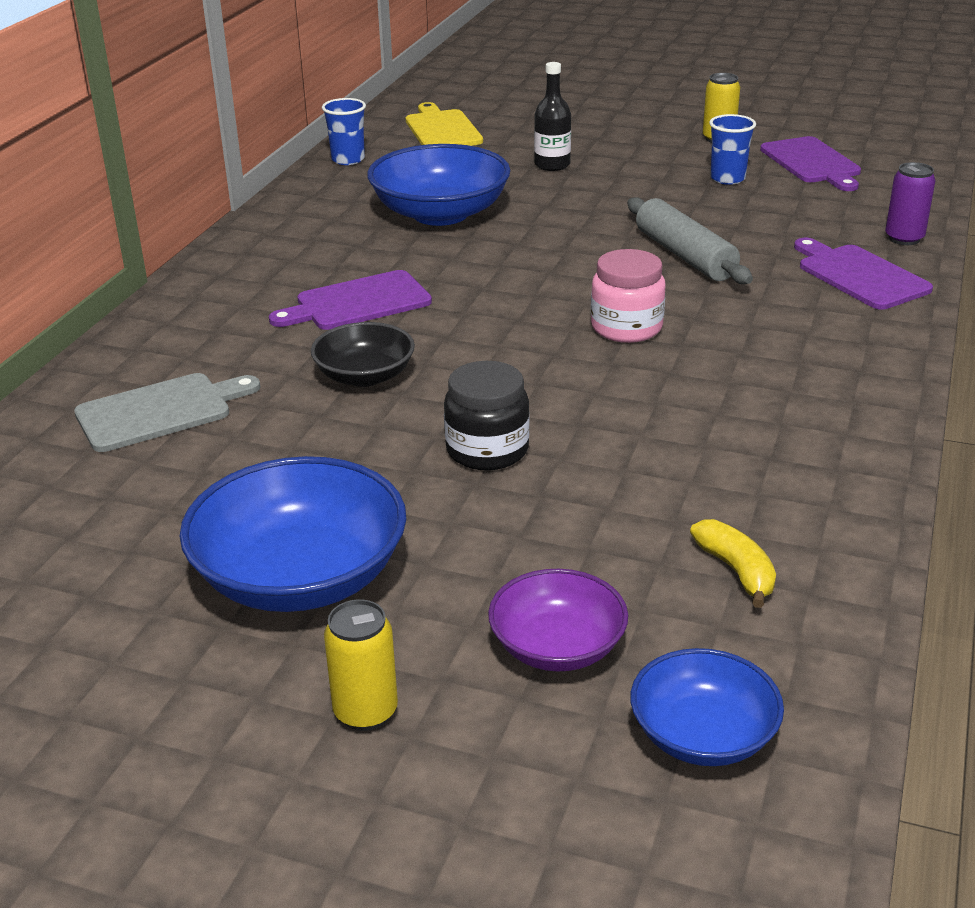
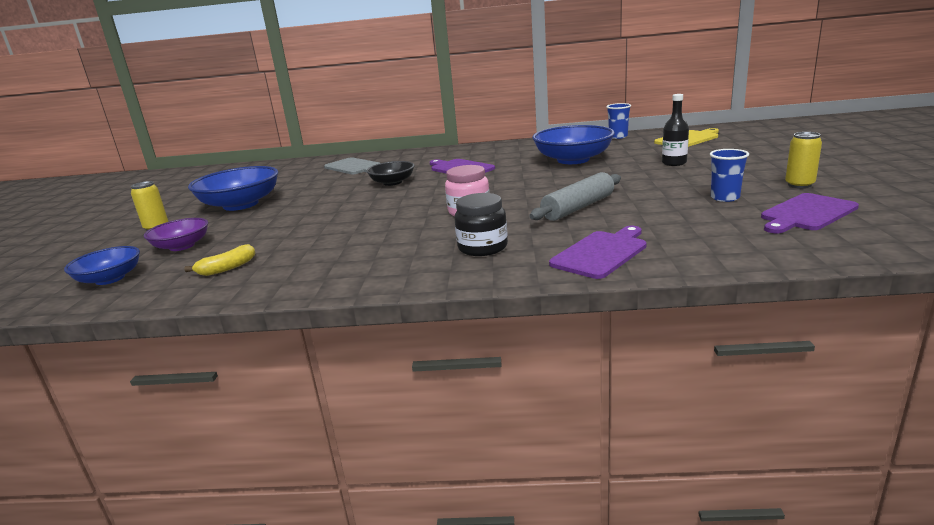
camera: 75 degrees right, 10 degrees down
black jar [444,361,530,470] -> black jar moved to [454,193,508,256]
purple can [885,162,936,245] -> none

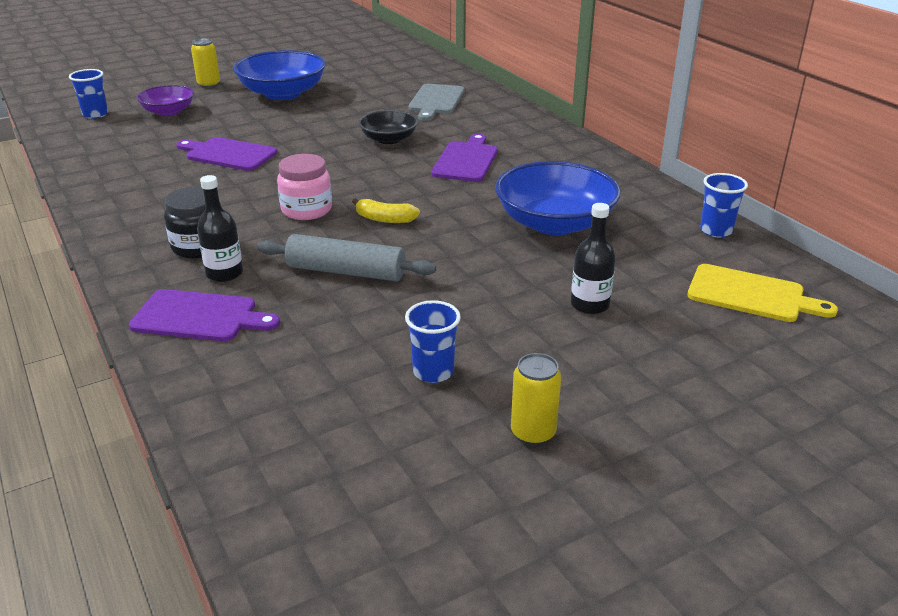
camera: 55 degrees right, 10 degrees up
blue bowl [64,246,140,285] -> blue cup [69,69,108,119]
yellow banana [184,244,255,276] -> yellow banana moved to [352,198,420,223]
purple cutting board [761,193,859,234] -> purple cutting board moved to [176,137,277,171]
none -> black bottle [197,175,243,282]

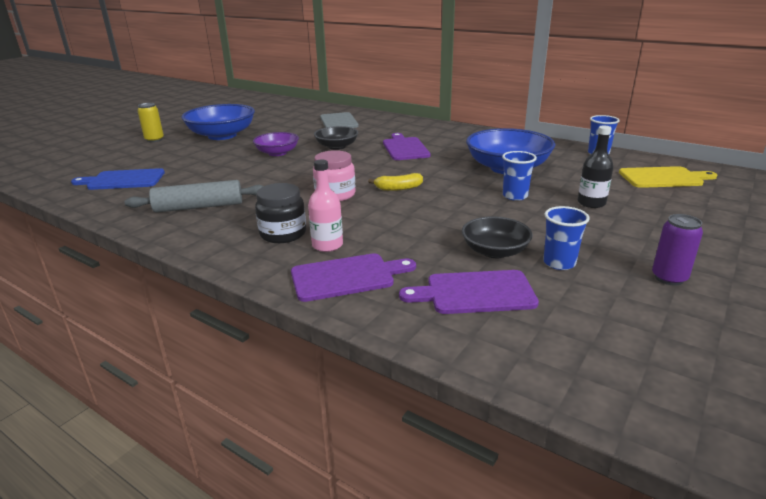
camera: 25 degrees left, 5 degrees down
blue cup [69,69,108,119] -> blue cup moved to [502,151,537,201]
purple bowl [137,85,194,116] -> purple bowl moved to [253,132,299,156]
purple cutting board [176,137,277,171] -> purple cutting board moved to [399,270,539,314]
black bottle [197,175,243,282] -> pink bottle [308,159,343,252]
grey rolling pin [257,234,436,281] -> grey rolling pin moved to [124,180,264,213]
yellow can [511,353,561,446] -> purple can [652,214,703,286]
none -> blue cutting board [71,168,165,190]
none -> black bowl [462,216,533,258]

